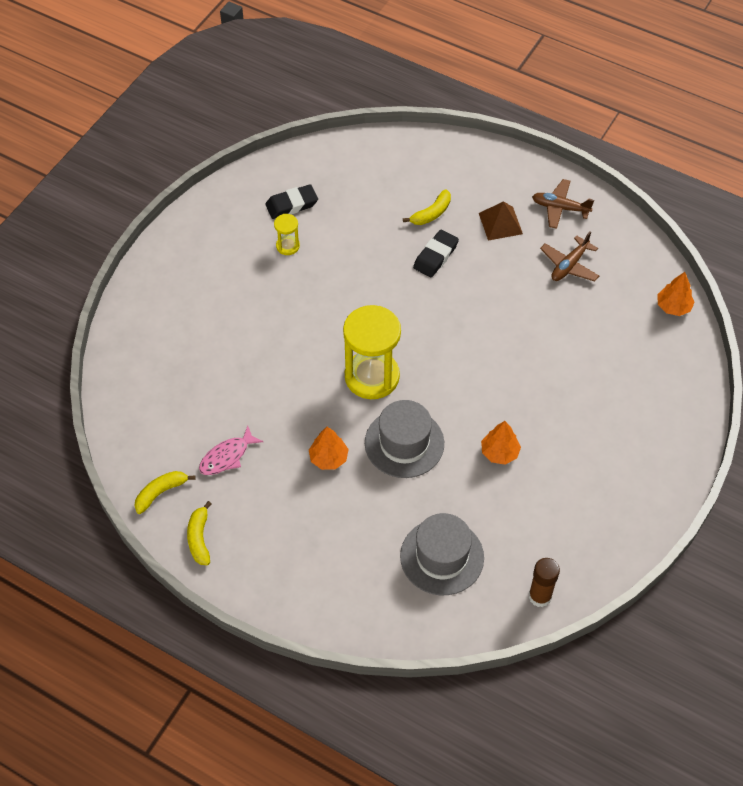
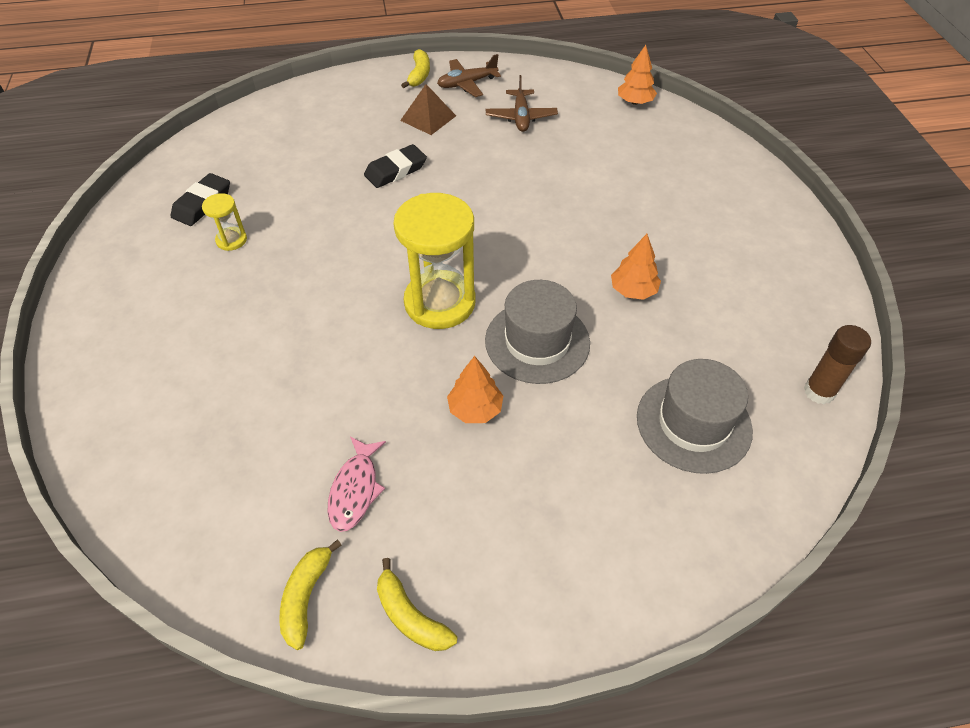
camera: 40 degrees left, 5 degrees down
yellow banana [403,189,451,225] -> yellow banana moved to [401,49,430,88]
black eraser [413,230,459,278] -> black eraser turned 60 degrees clockwise [364,144,427,188]

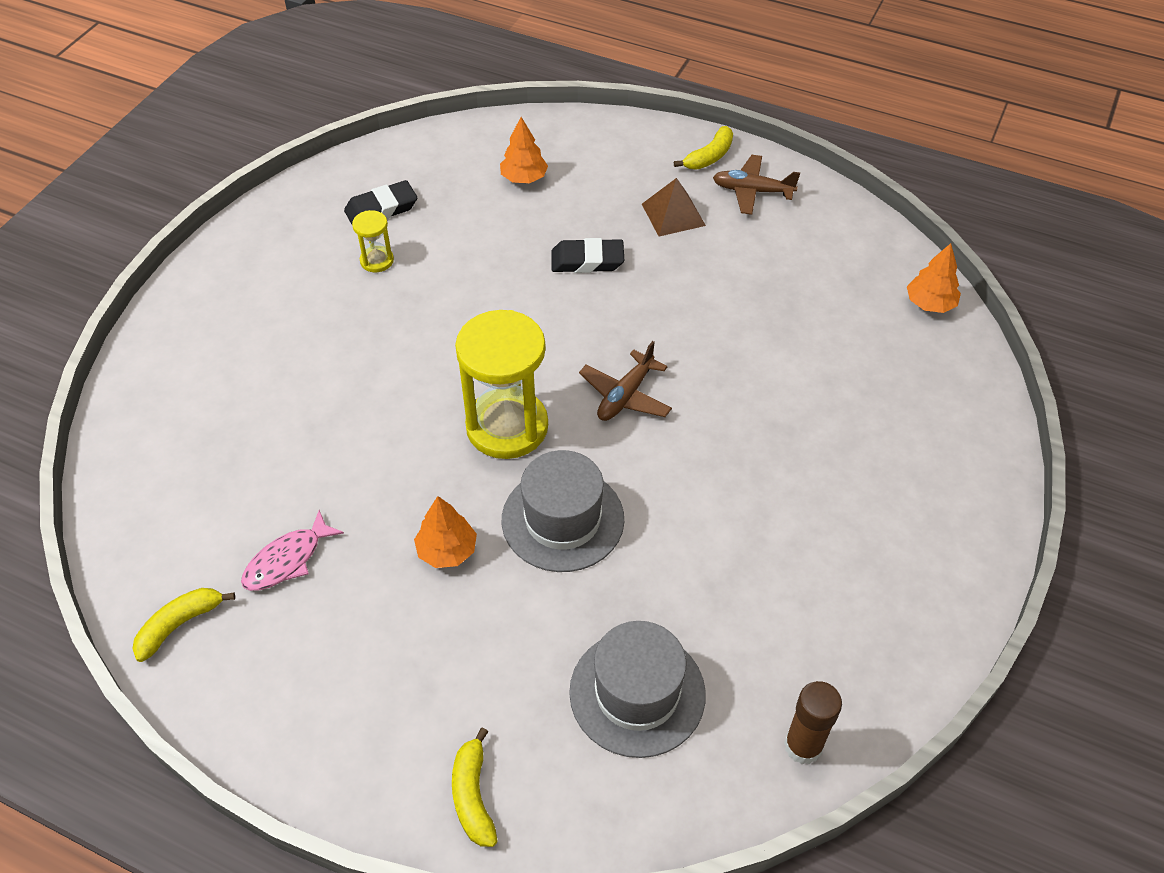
camera: 35 degrees right, 0 degrees up
yellow banana [377,558,457,651] -> yellow banana moved to [452,727,497,847]
brown plane [486,75,558,132] -> brown plane moved to [579,341,672,421]
orange tree [611,234,661,300] -> orange tree moved to [500,117,548,183]

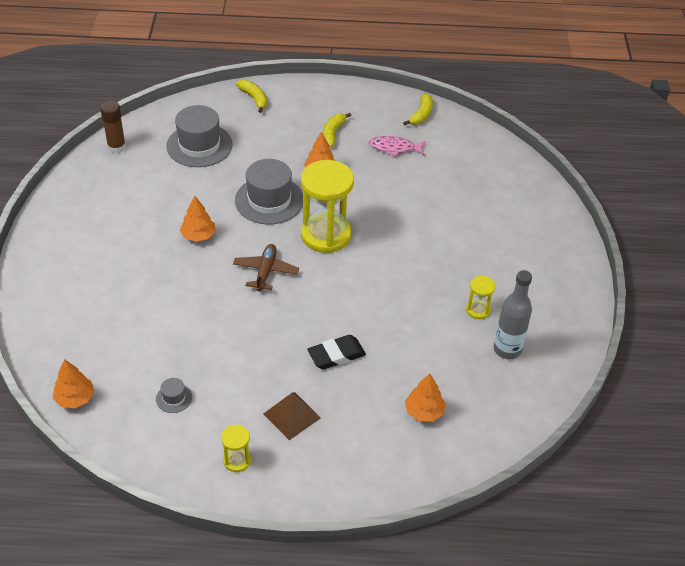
camera: 155 degrees right, 5 degrees down
pink fish [241,510,344,591] -> pink fish turned 105 degrees counterclockwise [369,136,425,157]
black eraser [344,180,417,224] -> grey bottle [494,270,532,359]
yellow banana [674,126,733,169] -> yellow banana moved to [323,113,351,147]
brown plane [713,155,800,215] -> yellow hourglass [221,425,251,472]
none -> grey hat [156,378,192,413]
none -> orange tree [180,195,216,242]

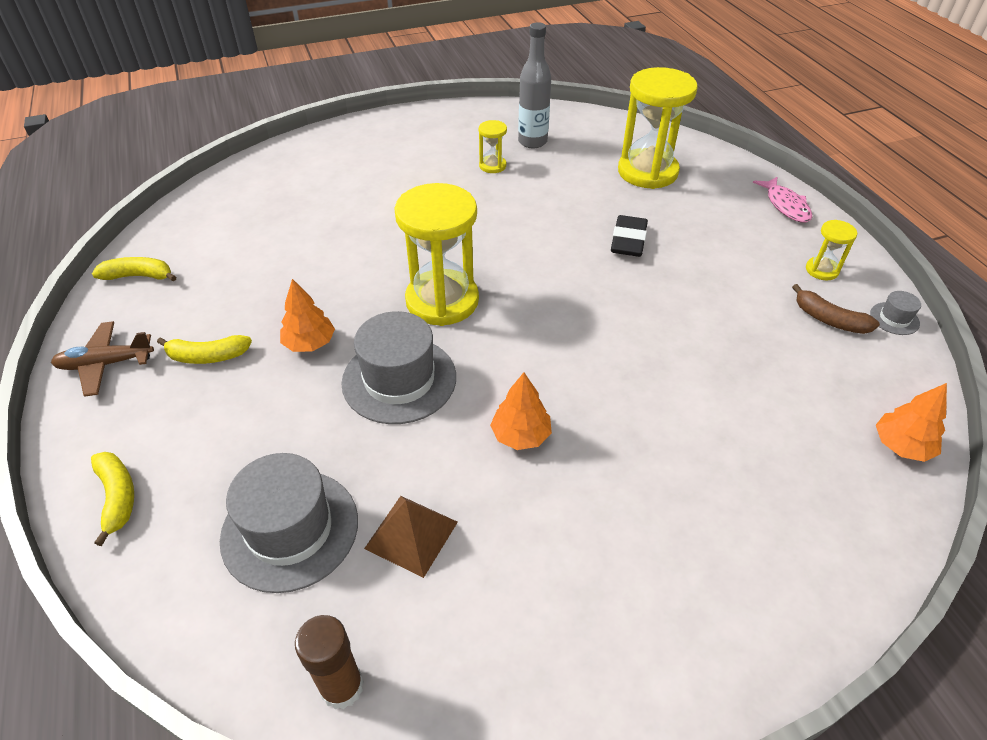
camera: 110 degrees left, 0 degrees up
grey hat [156,378,192,413] -> grey hat moved to [870,291,921,335]
brown plane [233,244,299,292] -> brown plane moved to [51,321,154,397]
yellow banana [236,80,267,113] -> yellow banana turned 120 degrees clockwise [91,452,134,546]
brown pyramid [264,392,321,440] -> brown pyramid moved to [364,496,458,578]
black eraser [307,335,366,369] -> black eraser turned 60 degrees clockwise [611,215,648,257]
pink fish [369,136,425,157] -> pink fish moved to [753,177,812,223]
orange tree [405,374,446,422] -> yellow hourglass [618,67,698,189]
none -> brown banana [792,284,880,334]

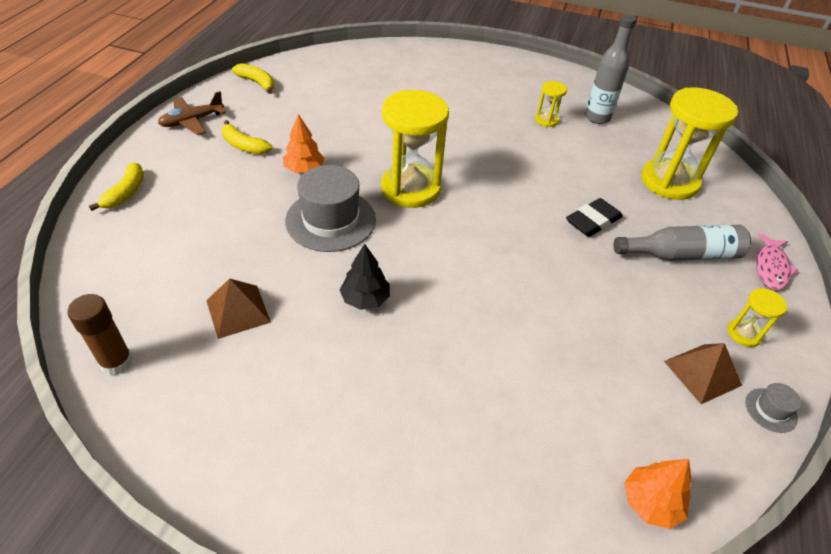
camera: 35 degrees right, 0 degrees up
brown plane [51,321,154,397] -> brown plane turned 60 degrees counterclockwise [158,91,226,135]
grey hat [220,453,358,593] -> none
orange tree [490,373,552,450] -> black tree [340,244,390,310]
brown banana [792,284,880,334] -> brown pyramid [664,343,742,404]
none -> grey bottle [614,225,751,261]

